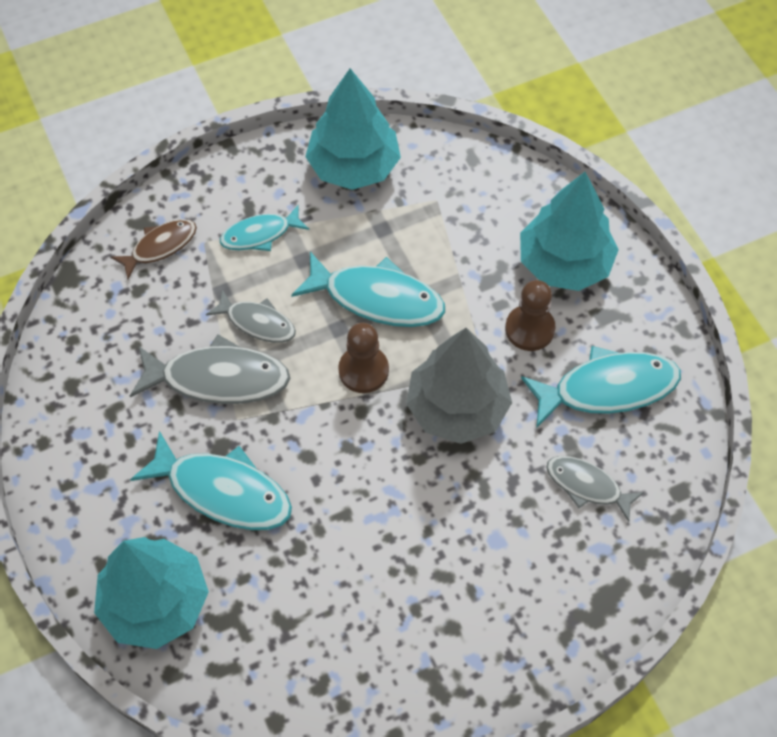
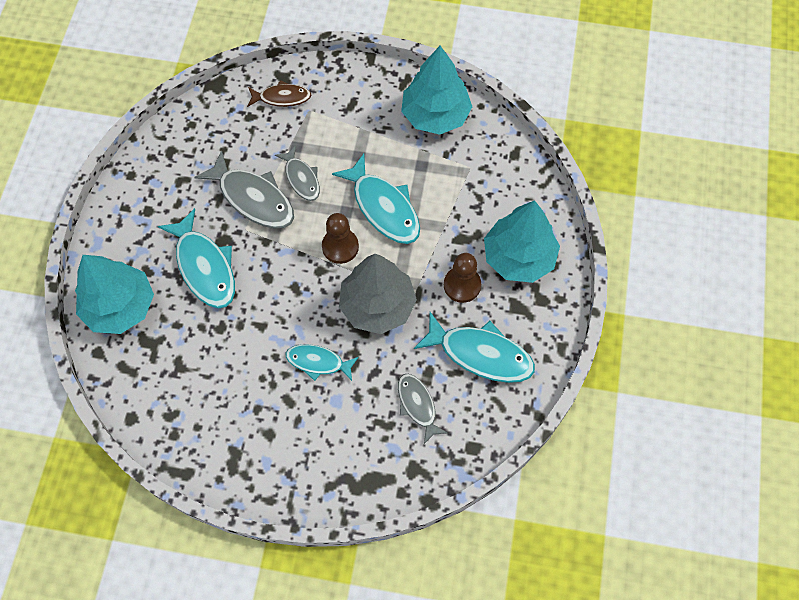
camera: 35 degrees right, 5 degrees up
turquoise fish [220,204,309,251] -> turquoise fish moved to [286,344,359,381]

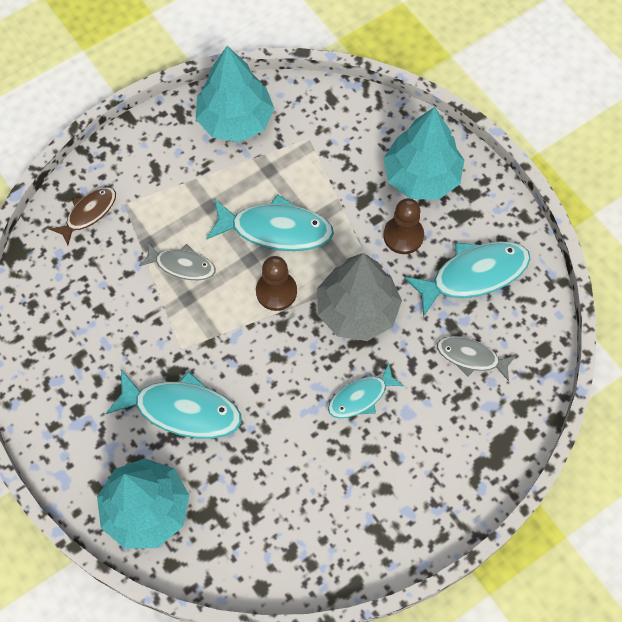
camera: 45 degrees left, 0 degrees up
grey fish [195,150,294,229] -> none

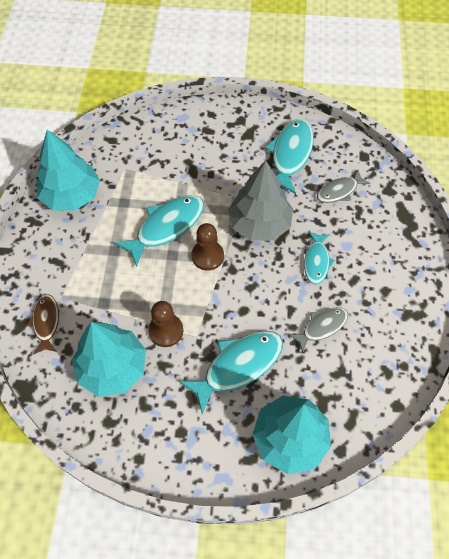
camera: 50 degrees left, 5 degrees down
grey fish [139,243,216,280] -> grey fish moved to [289,307,348,353]
turquoise tree [383,107,464,200] -> turquoise tree moved to [72,322,146,397]
brown pawn [384,198,424,254] -> brown pawn moved to [148,301,183,347]

